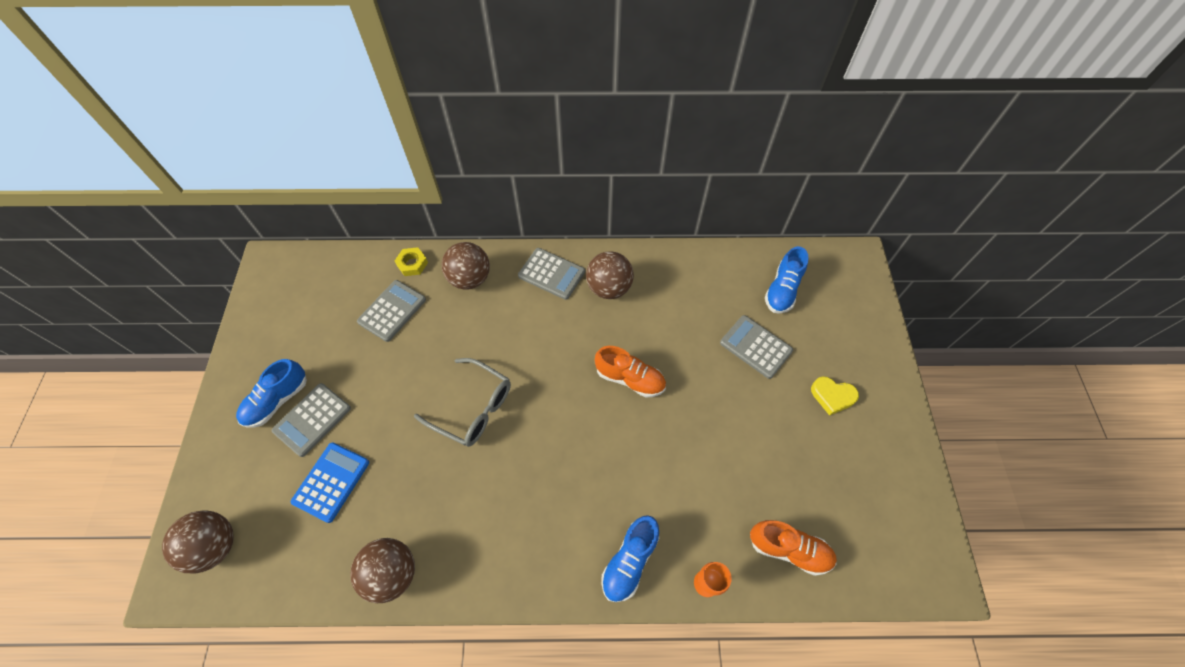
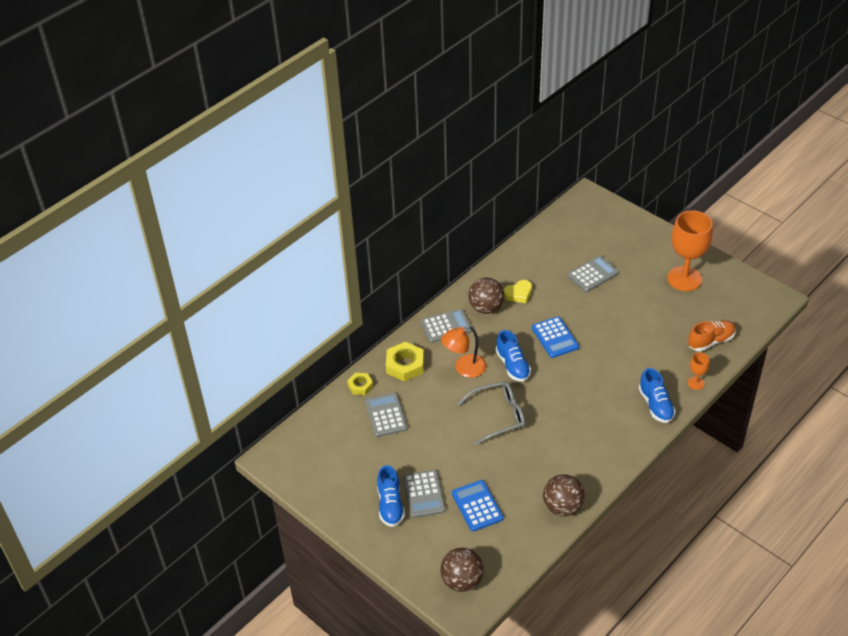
camera: 45 degrees left, 15 degrees down
brown ball [442,242,490,290] -> yellow nut [386,342,424,382]
orange shoe [595,346,666,398] -> blue calculator [532,316,579,358]
grey calculator [720,315,793,379] -> grey calculator turned 150 degrees clockwise [568,256,619,292]
blue shoe [765,246,809,314] -> blue shoe moved to [496,330,531,381]
yellow heart [811,376,859,416] -> yellow heart moved to [504,280,532,303]
none -> orange lamp [441,326,486,378]
none -> orange goblet [667,210,713,291]

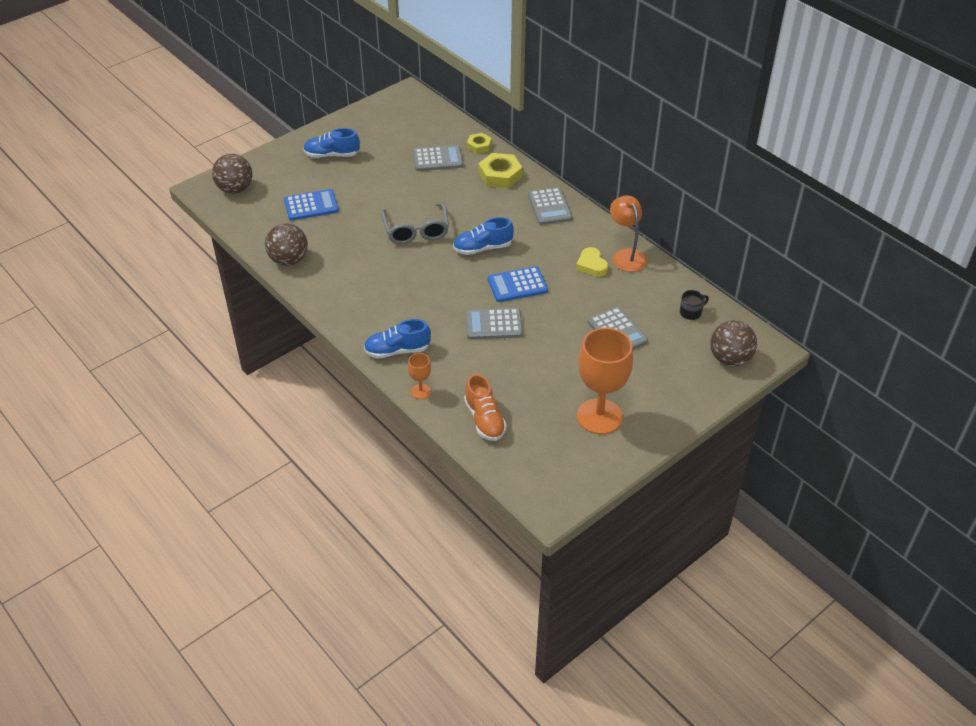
camera: 95 degrees right, 0 degrees up
grey calculator [403,470,446,518] -> grey calculator moved to [466,308,523,339]
orange lamp [441,326,486,378] -> orange lamp moved to [610,195,647,272]
brown ball [468,278,504,314] -> brown ball moved to [710,321,757,366]
none -> black mug [680,290,709,320]

